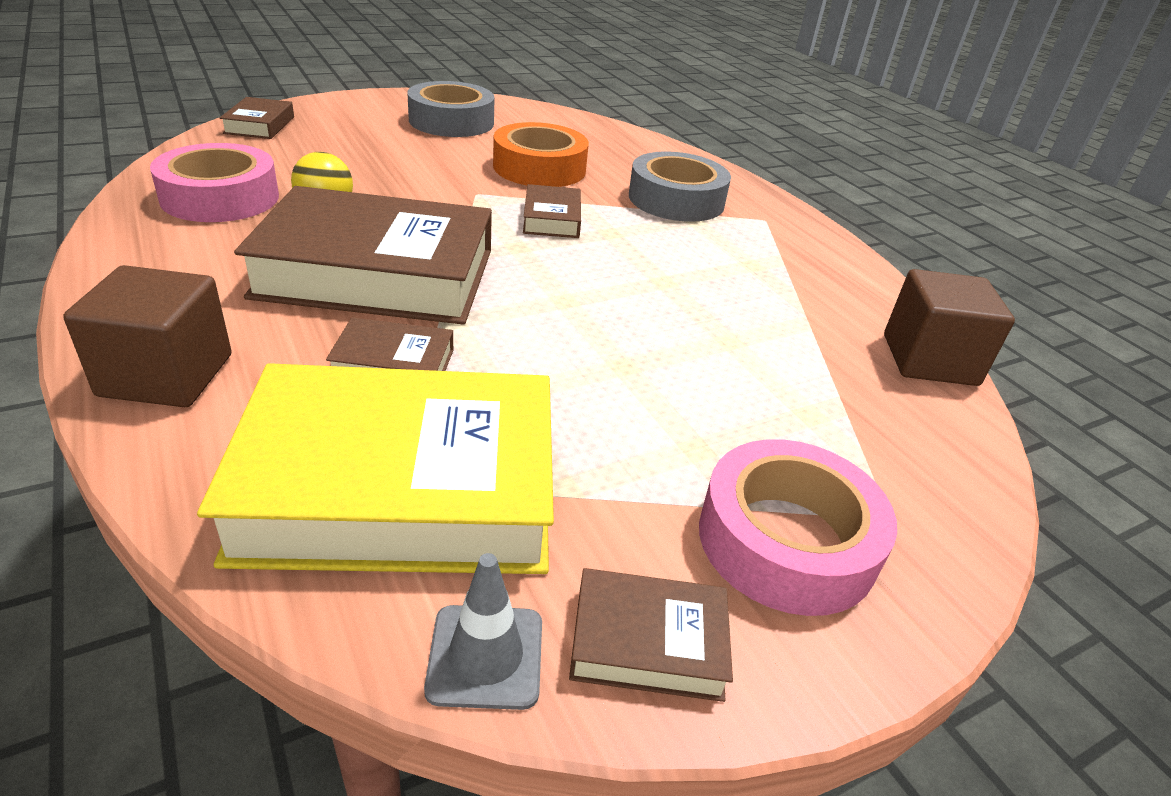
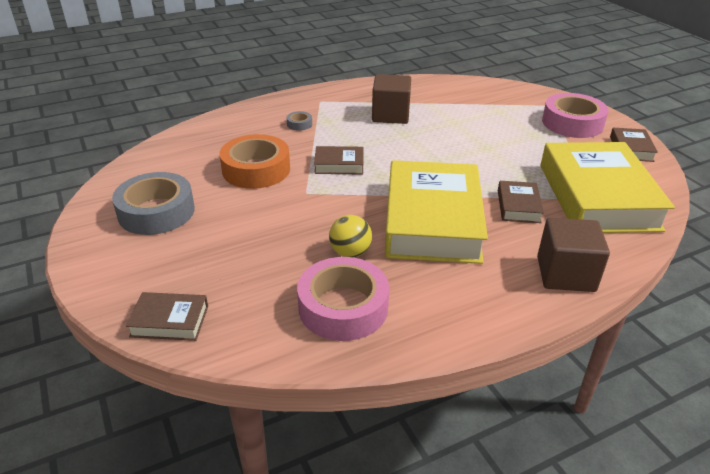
camera: 85 degrees left, 0 degrees up
brown book [234,186,492,325] -> yellow book [385,160,488,264]
grey traffic cone [424,553,542,710] -> none
grey tape [629,151,731,222] -> grey tape [286,111,312,131], size x0.42
brown cube [884,269,1015,386] -> brown cube moved to [372,74,411,124]

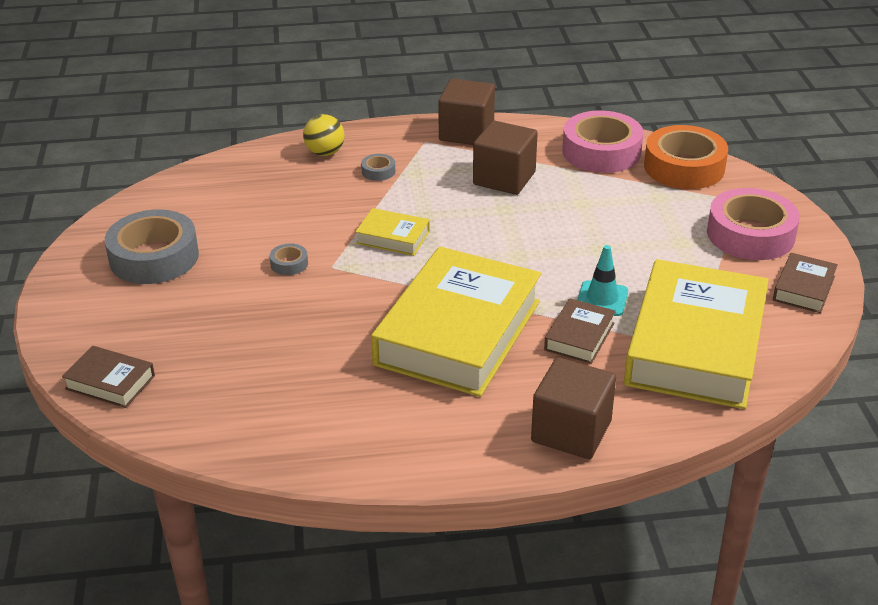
camera: 20 degrees right, 0 degrees up
orange tape [220,134,290,189] -> orange tape moved to [644,125,728,189]
pink tape [297,257,389,341] -> pink tape moved to [562,110,643,173]
brown book [314,146,363,174] -> yellow book [355,208,430,256]
yellow ball [329,215,372,257] -> yellow ball moved to [303,114,344,156]
none -> grey tape [269,244,308,275]
none -> brown cube [438,79,495,145]
none -> turquoise traffic cone [577,245,628,316]

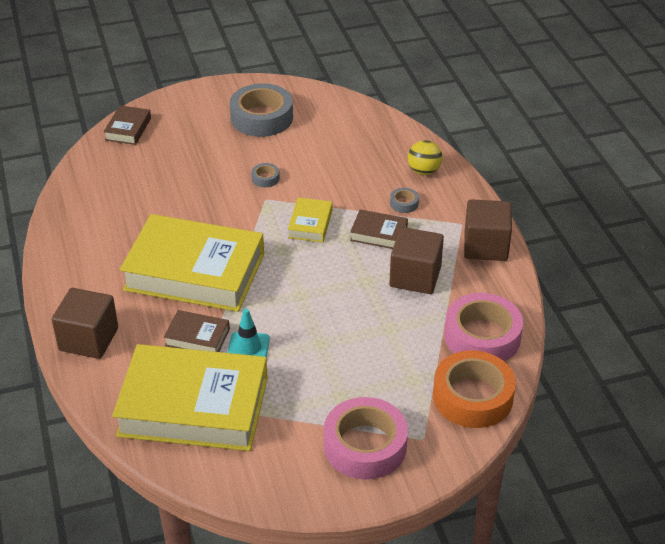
camera: 80 degrees right, 5 degrees up
brown book [773,253,838,313] -> brown book moved to [350,209,408,249]

